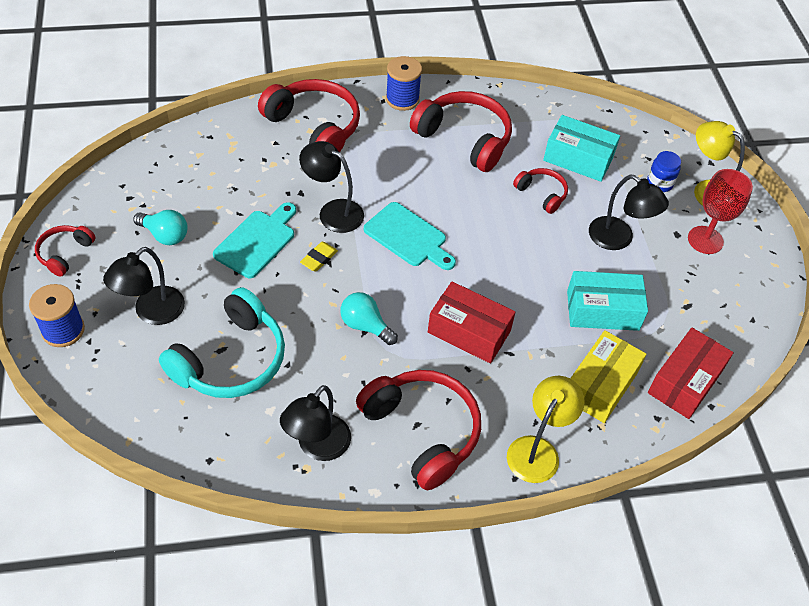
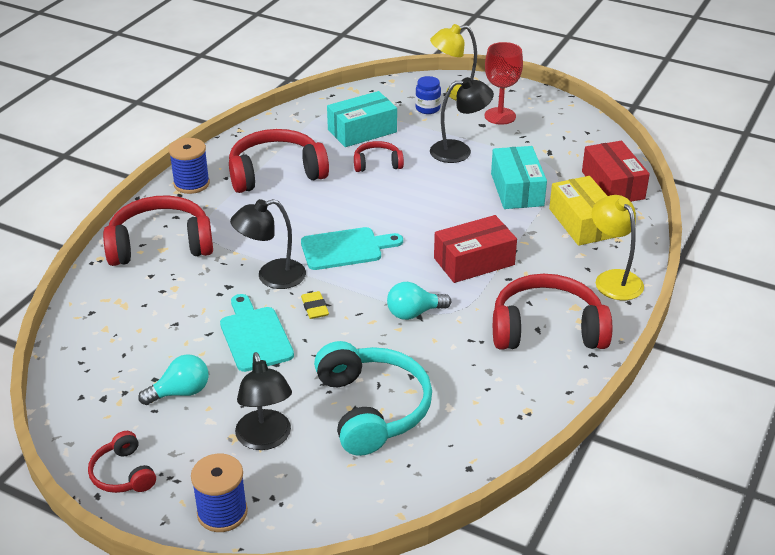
camera: 50 degrees left, 15 degrees down
black lamp [280,385,351,461] -> none
turquoise box [567,271,648,331] -> turquoise box turned 45 degrees counterclockwise [491,146,547,209]

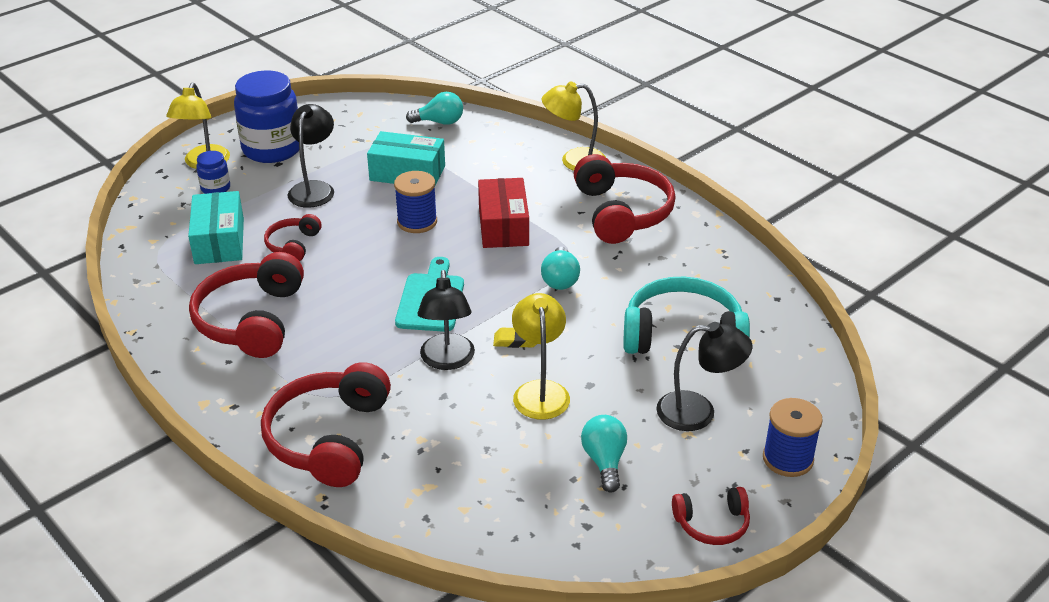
camera: 70 degrees left, 0 degrees up
blue spool [169,138,210,194] -> blue spool moved to [394,171,437,233]
turquoise cutting board [220,294,294,372] -> yellow lamp [512,293,570,420]
red goblet [485,42,523,125] -> blue jar [234,70,299,163]
red headphones [493,274,612,350] -> red headphones turned 150 degrees clockwise [574,154,676,244]
yellow box [549,176,616,246] -> none
red box [582,141,650,202] -> turquoise light bulb [406,92,463,125]

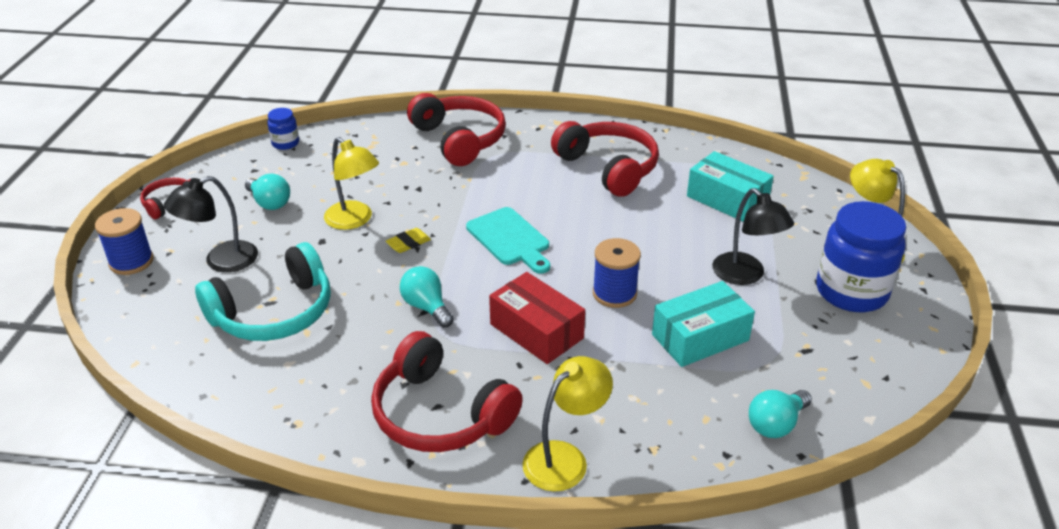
camera: 140 degrees right, 0 degrees up
blue jar [196,151,230,194] -> blue jar moved to [267,108,299,150]
red headphones [264,214,322,261] -> none
black lamp [417,270,475,370] -> none

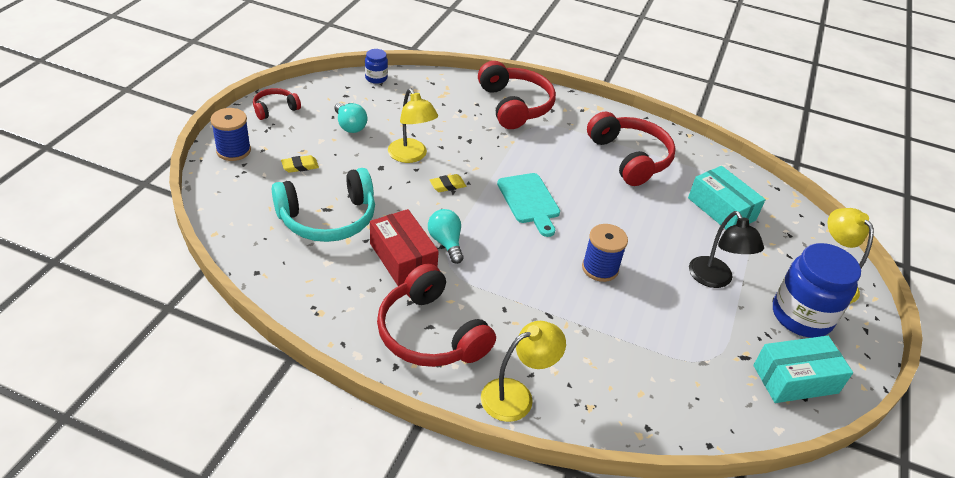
camera: 10 degrees right, 5 degrees up
black lamp [164,176,258,272] -> yellow eraser [281,155,319,173]
red box [489,272,585,364] -> red box moved to [370,209,439,286]
turquoise box [652,281,755,367] -> turquoise box moved to [753,336,853,403]
turquoise light bulb [749,390,812,438] -> none

